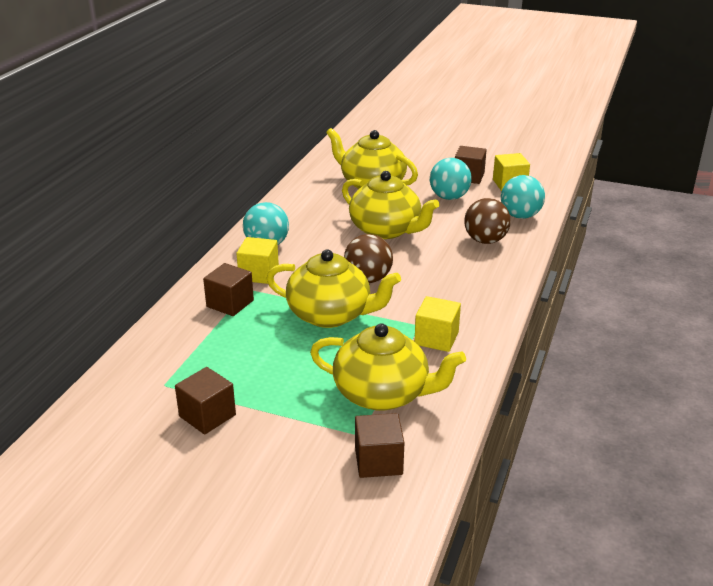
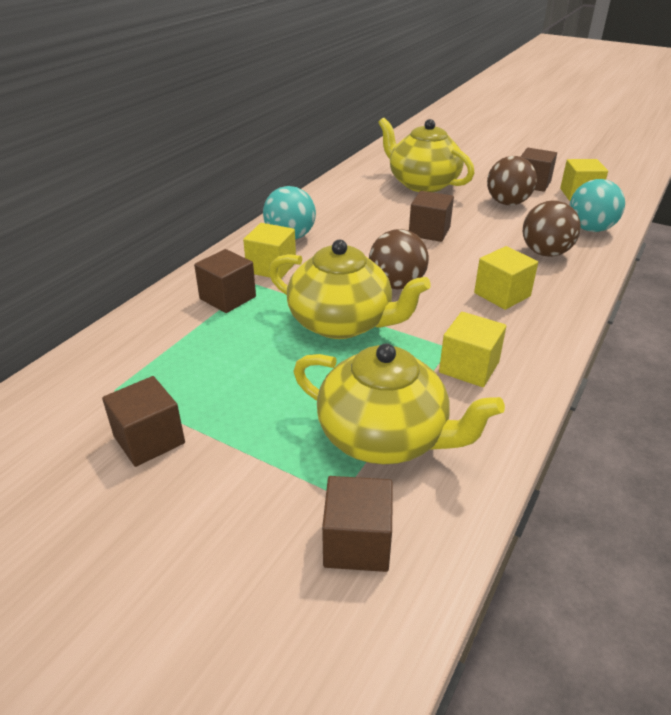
camera: 10 degrees right, 5 degrees up
yellow teapot [342,171,440,239] -> brown cube [409,191,454,242]
turquoise ball [430,158,472,200] -> brown ball [487,156,537,205]
none -> yellow cube [474,246,538,310]

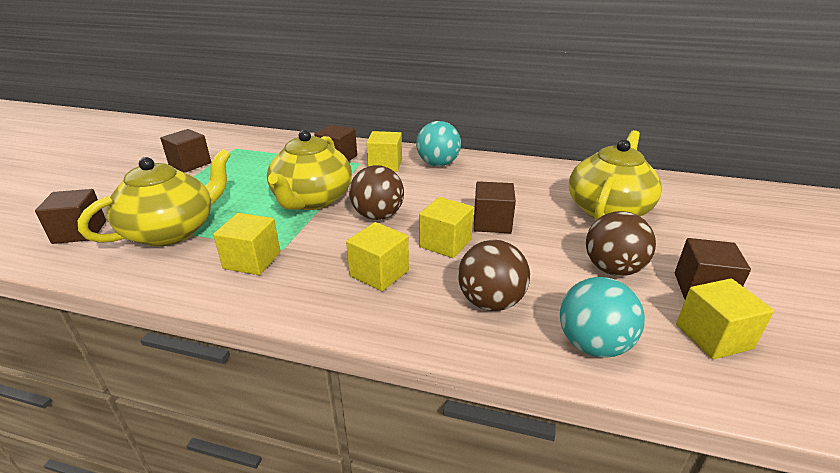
camera: 75 degrees right, 5 degrees down
yellow teapot [294,343,505,465] -> yellow teapot turned 150 degrees counterclockwise [78,149,231,246]
none -> yellow cube [419,197,474,258]

